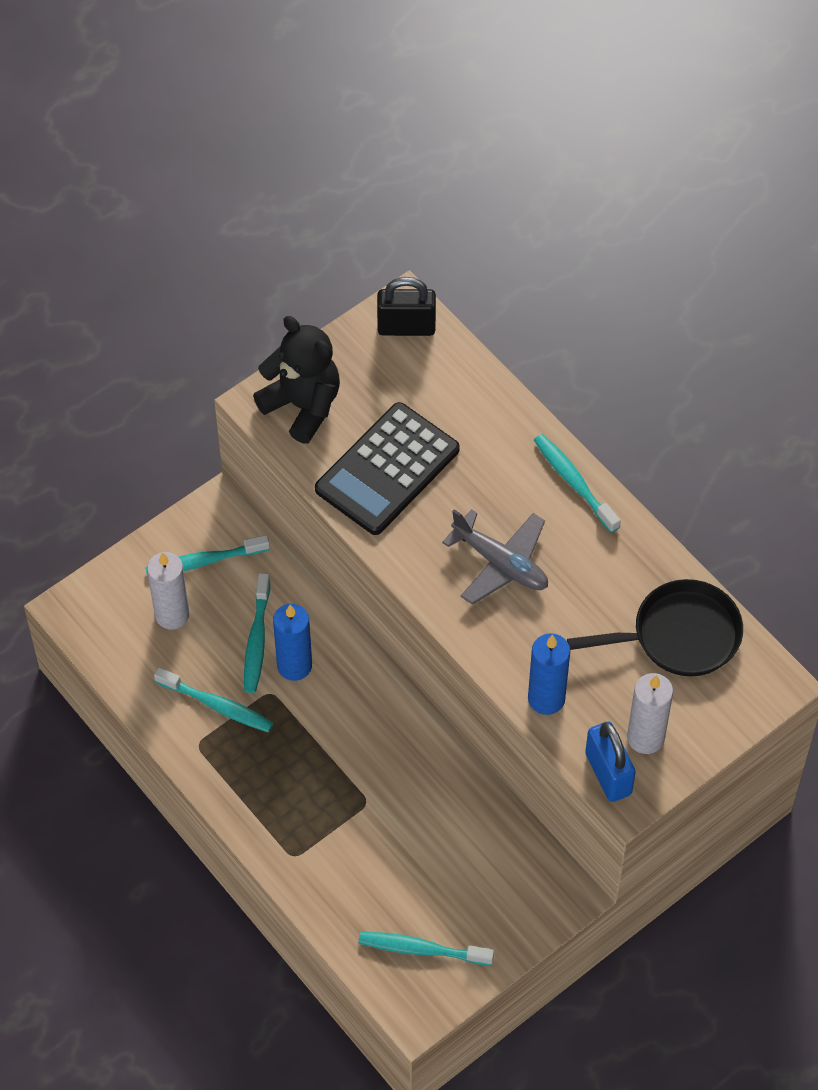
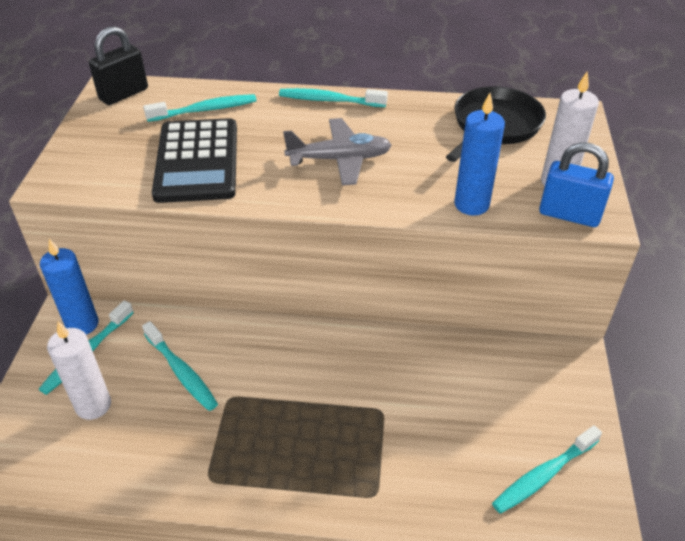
camera: 45 degrees left, 15 degrees down
turquoise toothbrush [154,667,273,732] -> turquoise toothbrush moved to [143,94,257,122]
black teddy bear [253,316,340,444] -> none
blue candle [273,604,312,681] -> blue candle moved to [40,239,98,335]

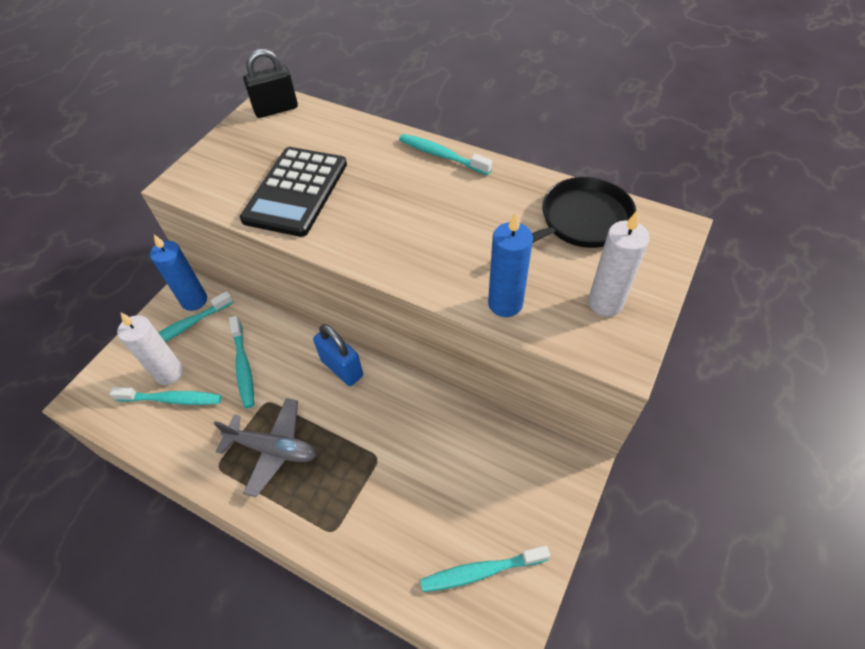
camera: 25 degrees right, 10 degrees up
turquoise toothbrush [143,94,257,122] -> turquoise toothbrush moved to [110,387,222,405]
grey plane [283,118,392,186] -> grey plane moved to [213,398,316,497]
blue padlock [539,142,614,227] -> blue padlock moved to [313,324,363,386]

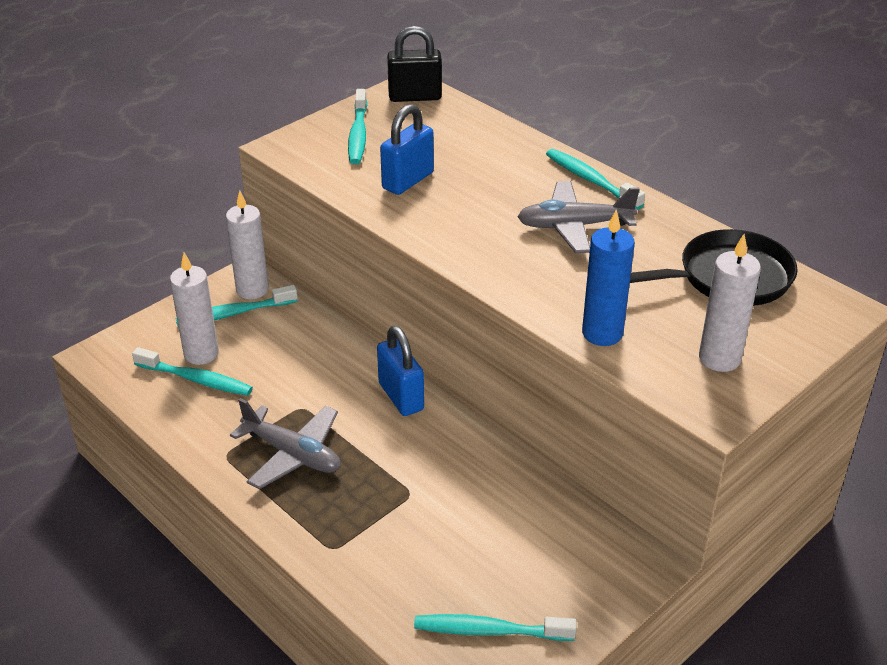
camera: 15 degrees right, 15 degrees down
blue candle [150,235,207,311] -> white candle [226,191,269,299]
turquoise toothbrush [229,316,254,408] -> turquoise toothbrush moved to [348,89,367,164]
black calculator [240,147,347,237] -> blue padlock [380,104,434,195]
none -> grey plane [518,181,640,253]

